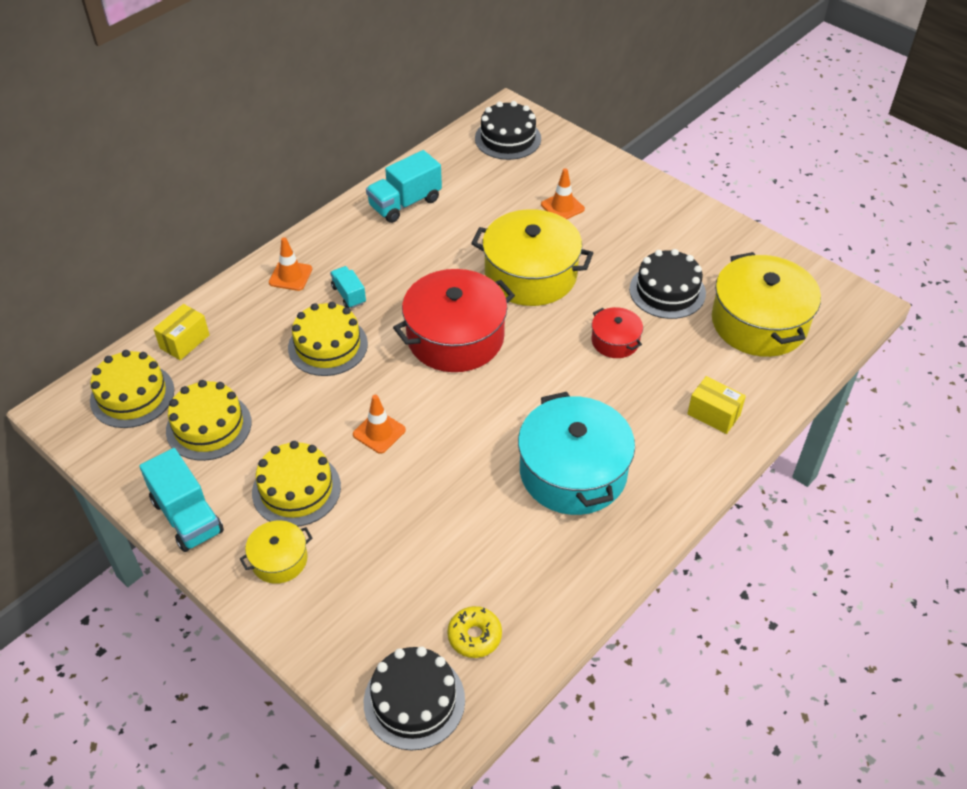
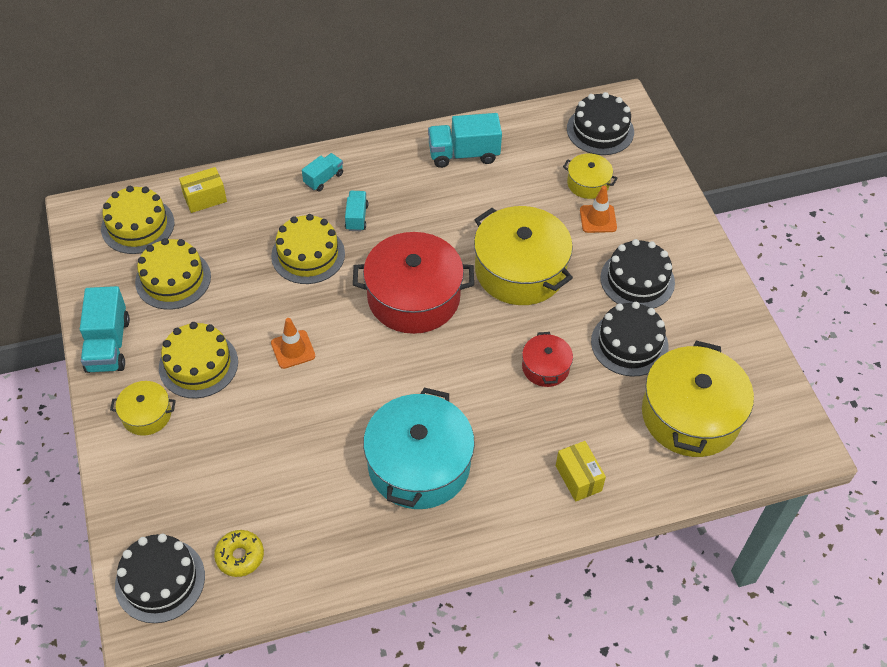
camera: 30 degrees right, 5 degrees up
orange traffic cone [269,237,312,291] -> turquoise truck [302,153,343,192]
none -> yellow pot [563,154,617,199]
none -> black cake [600,239,675,308]

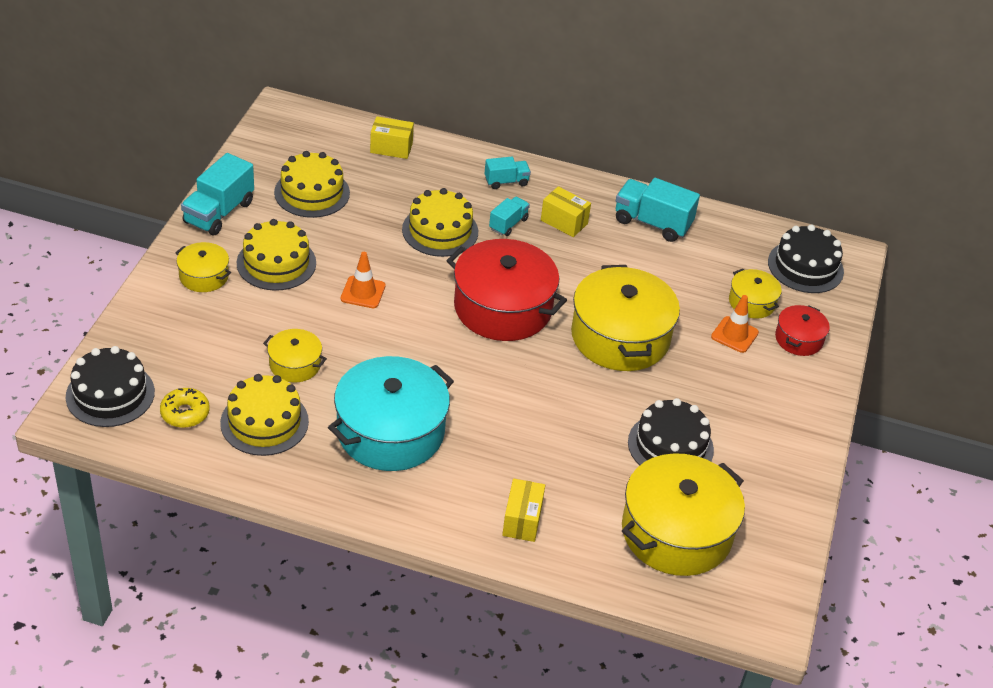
camera: 30 degrees right, 10 degrees down
yellow cake [101,186,174,254] -> yellow cake moved to [220,374,309,456]
red pot [522,332,573,387] -> red pot moved to [775,305,830,356]
black cake [600,239,675,308] -> none
none -> yellow pot [263,329,327,383]
none -> yellow box [541,186,591,237]

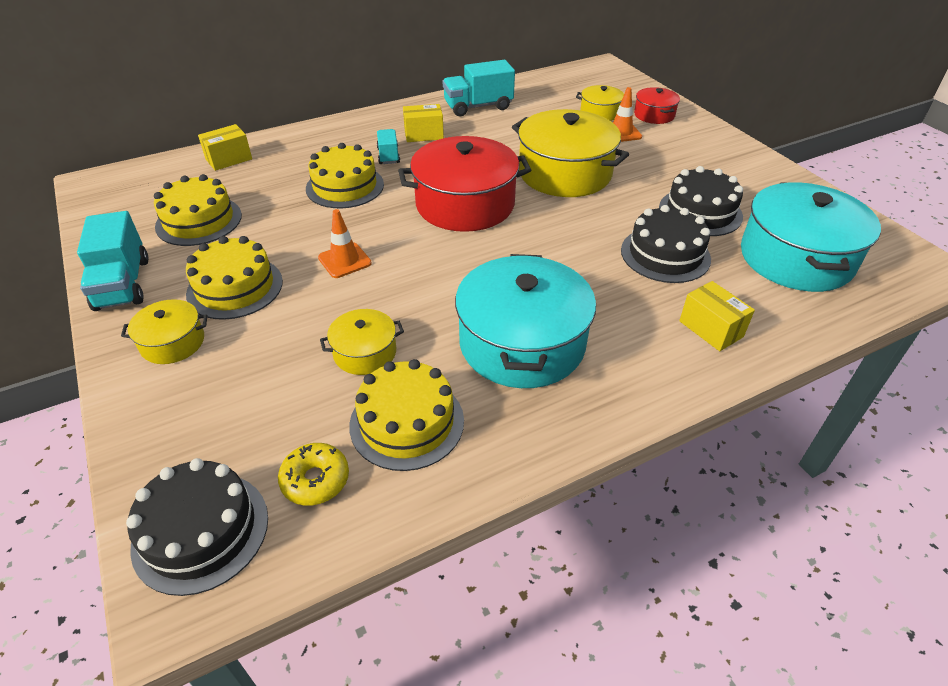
camera: 40 degrees left, 0 degrees up
turquoise truck [484,157,531,189] -> none
yellow pot [622,453,745,576] -> turquoise pot [741,182,881,292]
black cake [768,224,844,293] -> black cake moved to [621,205,711,283]

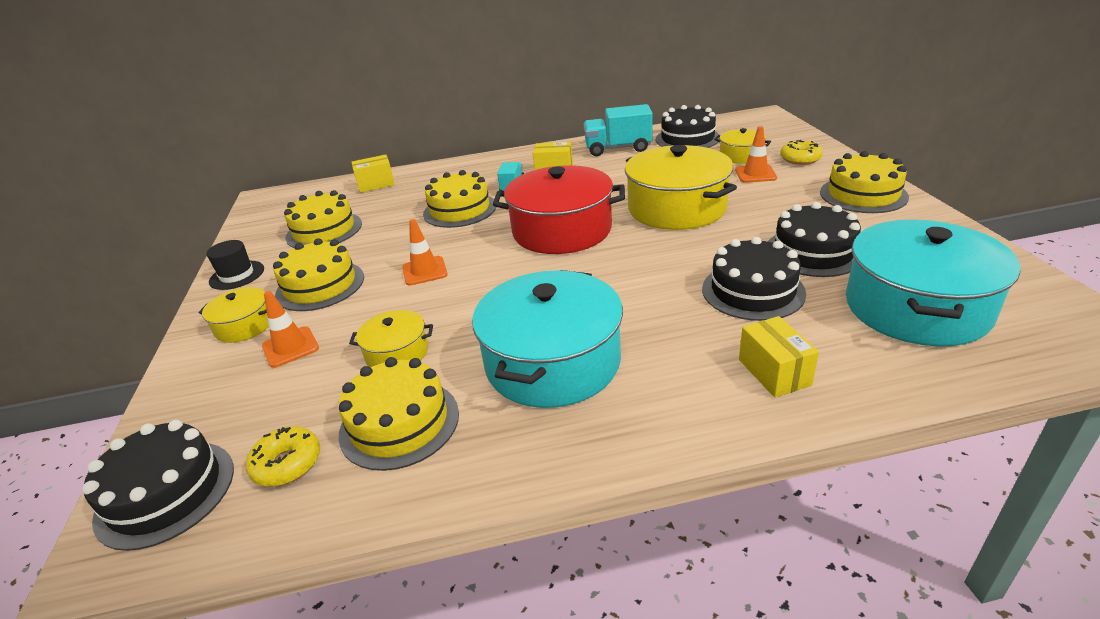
camera: 20 degrees right, 10 degrees down
turquoise truck [77,211,148,311] -> black hat [206,240,264,290]
red pot [634,87,680,124] -> yellow donut [780,140,823,165]
none -> orange traffic cone [262,291,319,368]
none -> black cake [656,105,720,148]
none -> yellow cake [820,151,909,213]

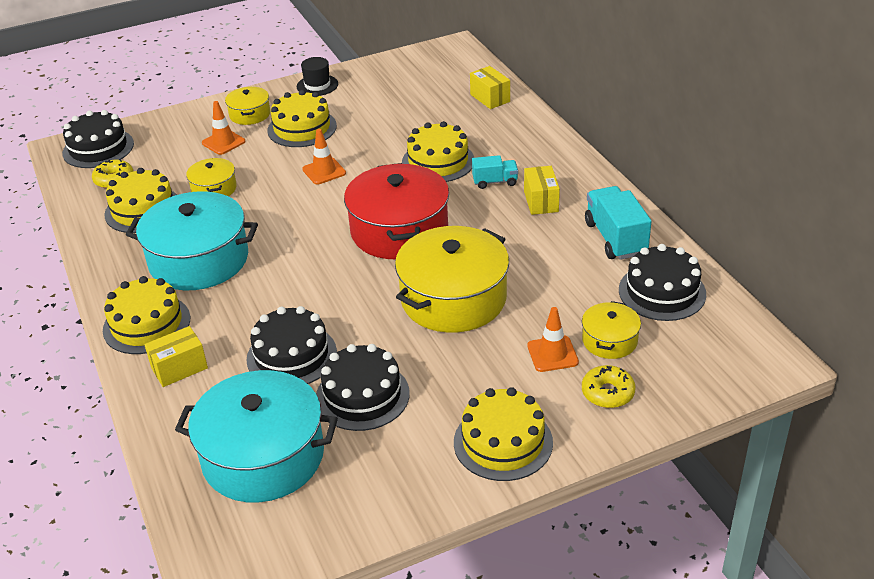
camera: 75 degrees right, 5 degrees up
yellow cake [284,190,362,248] -> yellow cake moved to [103,276,190,354]

